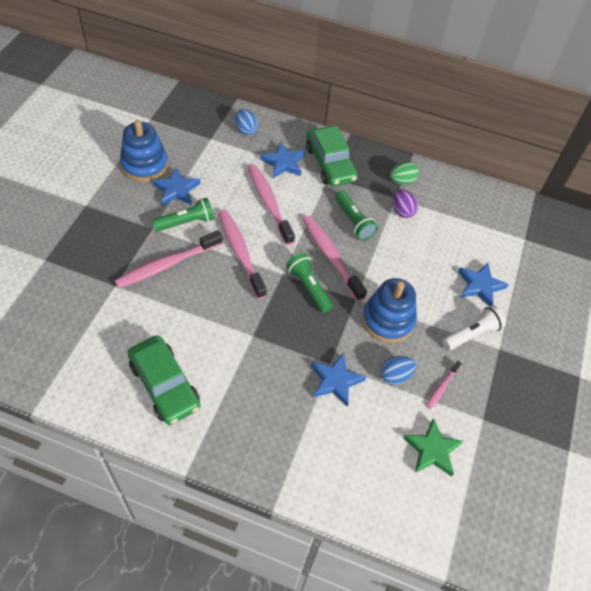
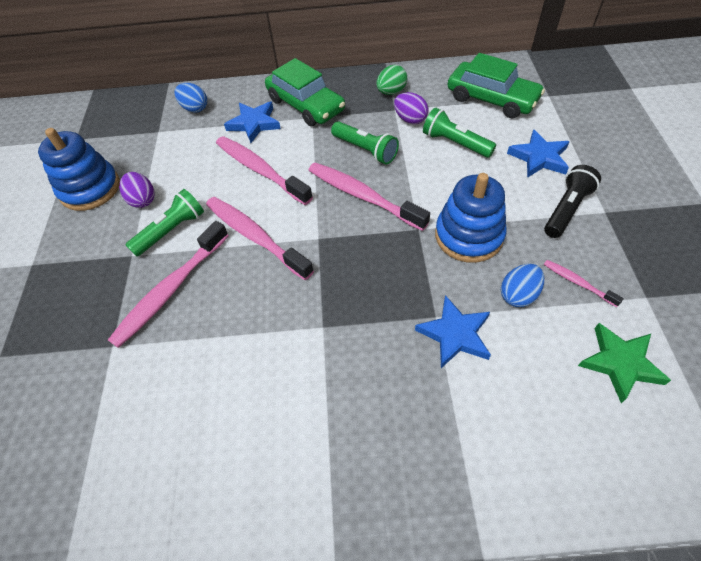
camera: 15 degrees left, 0 degrees up
green car [127,335,201,425] -> green car moved to [448,53,545,118]
blue star [152,168,200,206] -> purple egg [119,172,155,208]
green flashlight [286,253,333,313] -> green flashlight moved to [423,108,496,158]
pink toothbrush [426,361,462,409] -> pink toothbrush turned 120 degrees clockwise [544,260,624,307]
white flashlight [442,305,506,350] -> black flashlight [544,165,601,238]

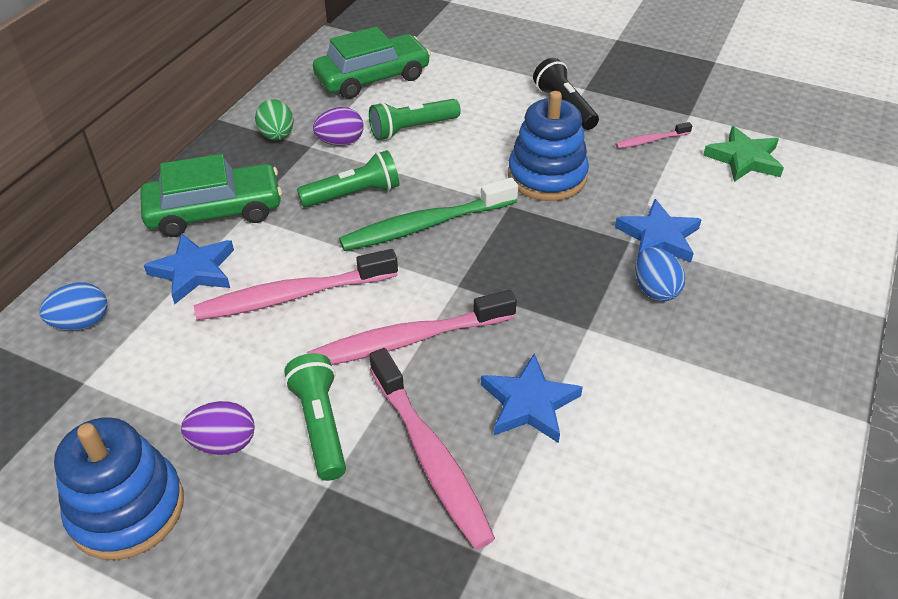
camera: 65 degrees left, 10 degrees down
pink toothbrush [308,163,430,231] -> green toothbrush [339,177,518,251]
blue egg [501,264,544,307] -> blue egg moved to [635,247,685,301]
blue star [507,130,569,178] -> blue star moved to [481,354,583,443]

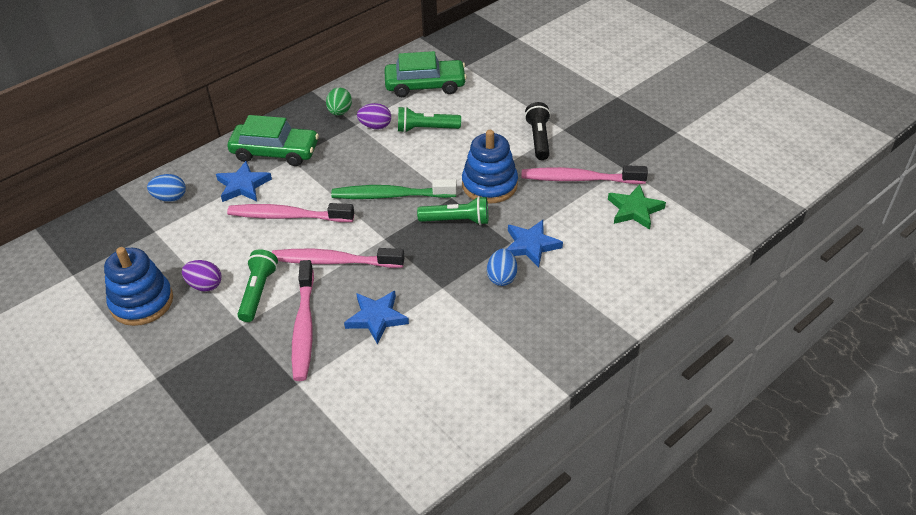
camera: 25 degrees right, 0 degrees up
green flashlight [297,150,399,207] -> green flashlight moved to [417,196,488,225]
pink toothbrush [615,122,692,149] -> pink toothbrush [522,165,648,184], size x2.06

